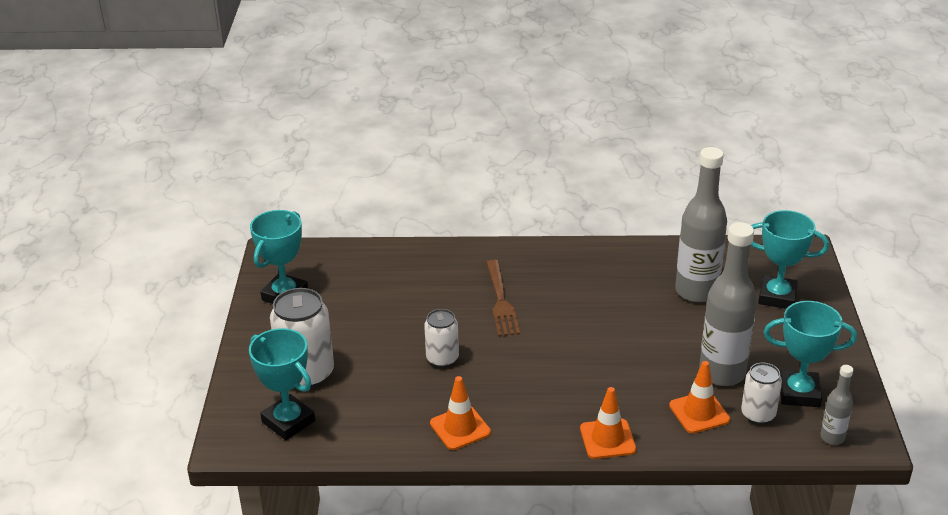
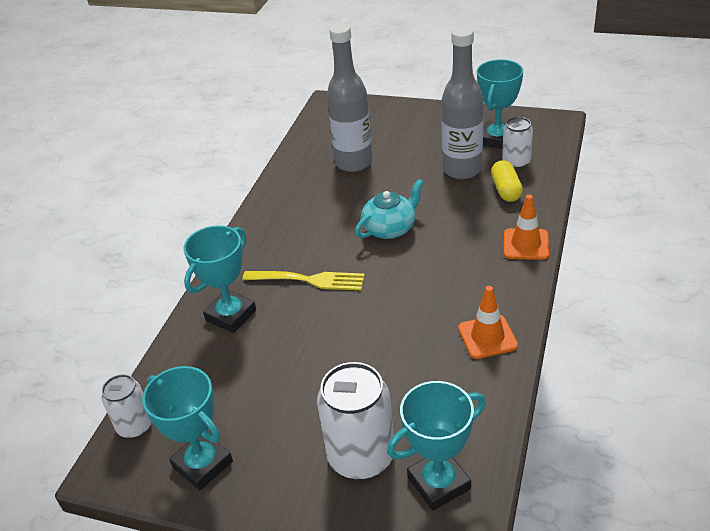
camera: 70 degrees left, 5 degrees up
white can [424,309,459,368] -> white can moved to [102,374,152,439]
brown fork [486,260,520,336] -> yellow fork [242,271,365,290]
orange traffic cone [669,361,730,433] -> yellow capsule [491,160,523,202]
turquoise trophy [751,210,829,309] -> turquoise trophy moved to [183,225,256,333]
grey bottle [820,365,853,445] -> none
none -> turquoise teapot [355,179,424,239]

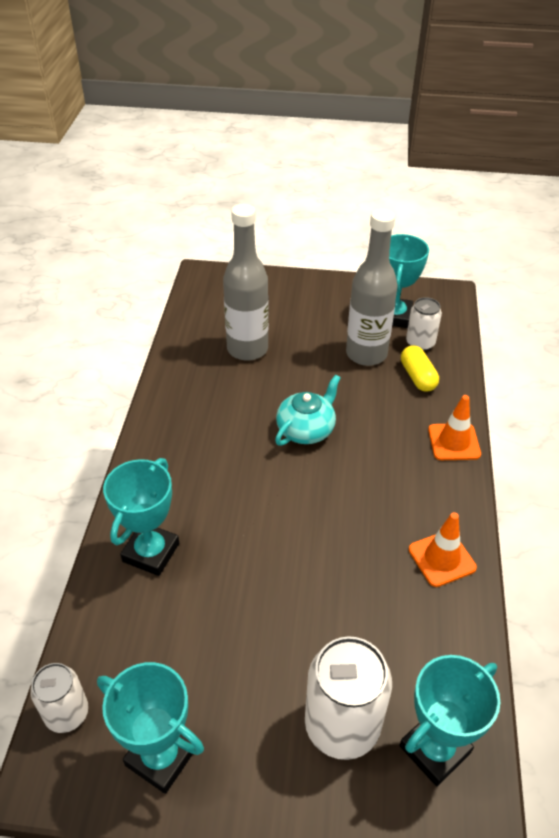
camera: 15 degrees left, 5 degrees up
yellow fork [242,271,365,290] -> none

